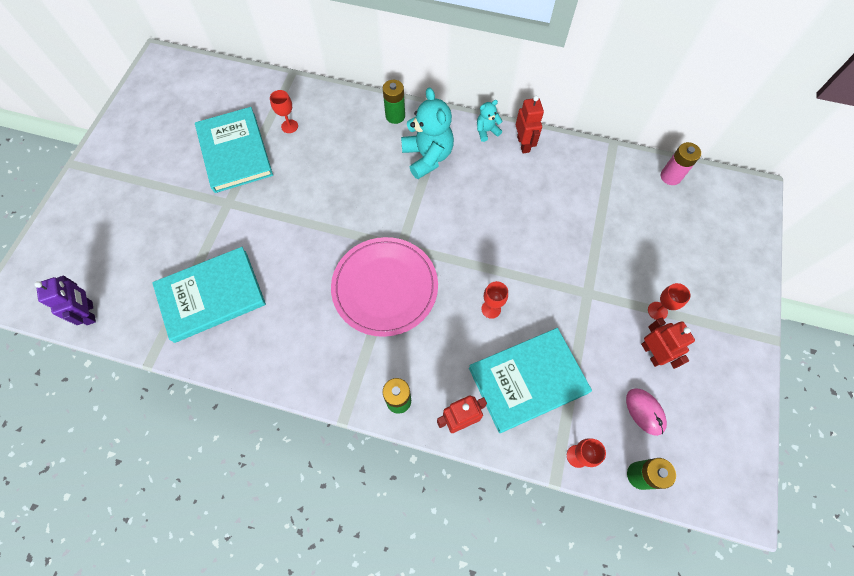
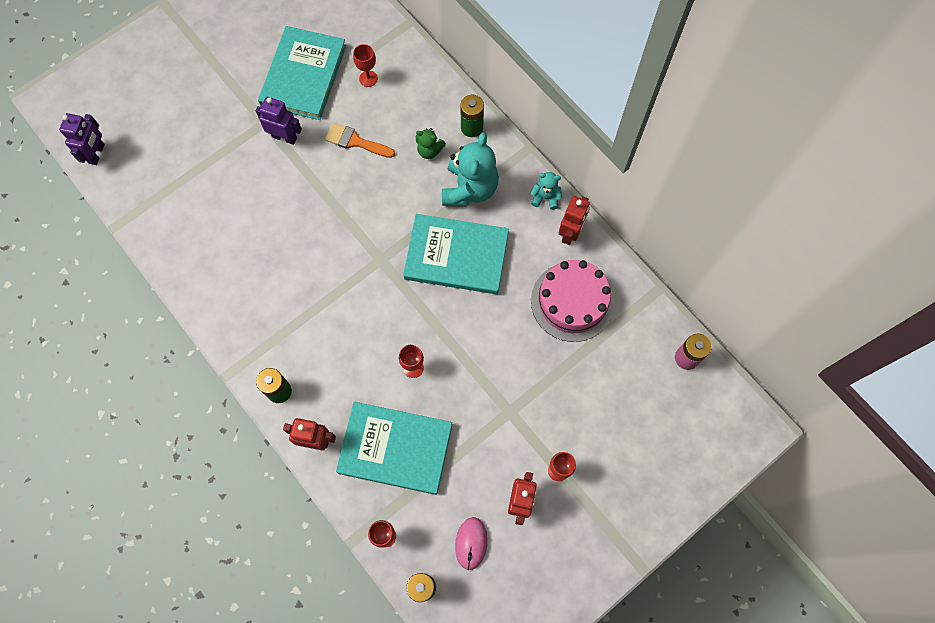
camera: 35 degrees right, 5 degrees up
turquoise book [152,247,266,343] -> turquoise book moved to [403,214,509,294]
pink plate [331,237,438,337] -> none
none -> purple robot [256,97,302,145]
none -> orange brush [325,123,395,158]
none -> green teddy bear [416,128,446,159]
none -> pink cake [531,260,614,342]

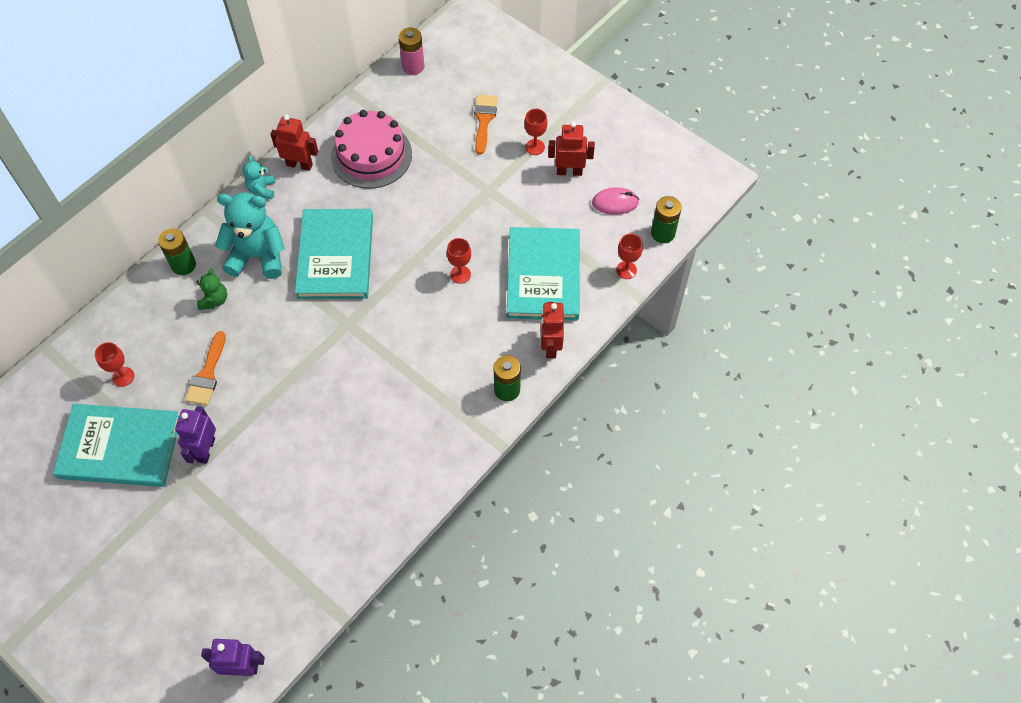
camera: 100 degrees left, 10 degrees down
none -> orange brush [474,94,498,154]

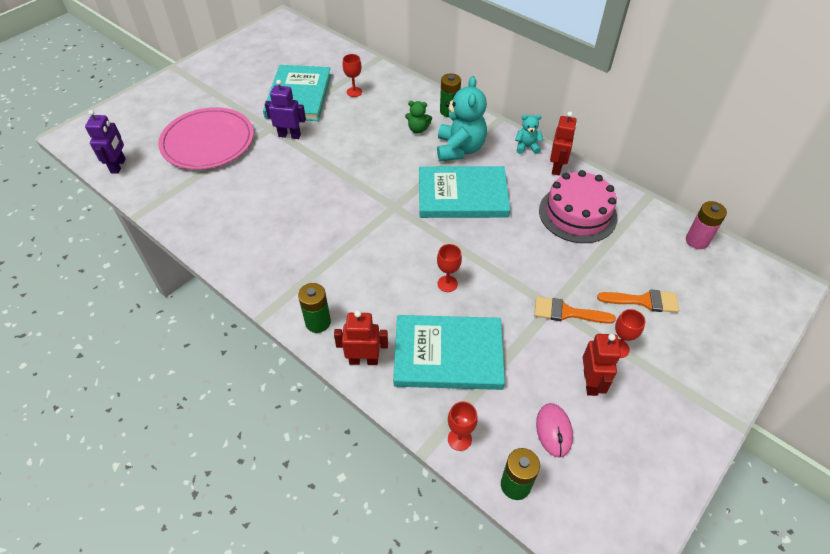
camera: 90 degrees right, 10 degrees down
orange brush [185,331,226,405] -> orange brush moved to [534,297,616,324]
none -> pink plate [158,107,254,170]

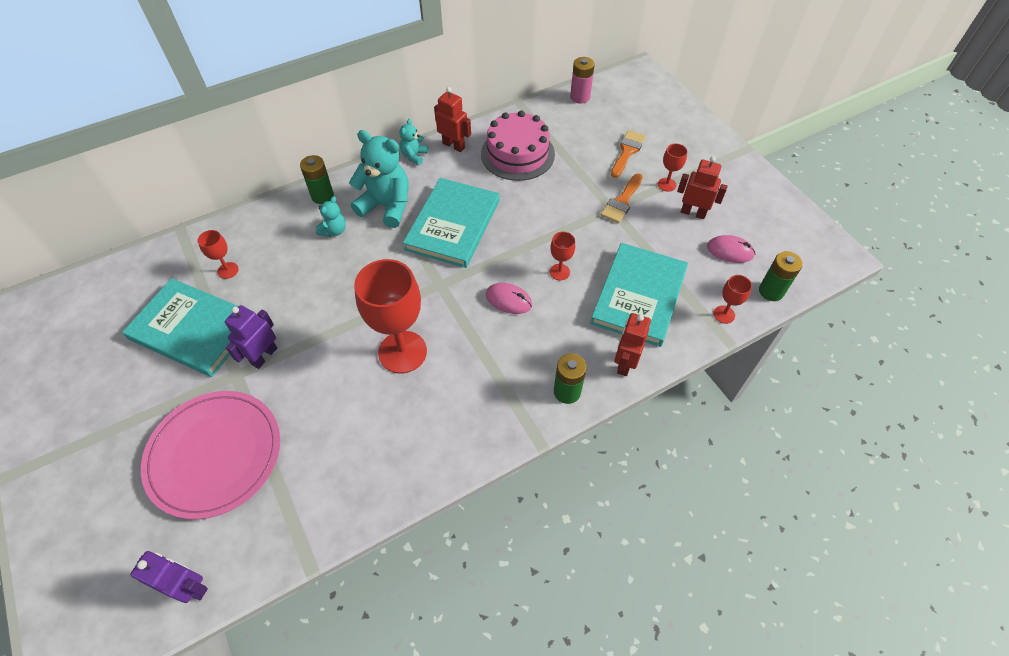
camera: 70 degrees left, 5 degrees up
green teddy bear [405,101,432,134] -> turquoise teddy bear [316,196,346,237]
none -> red goblet [354,259,427,373]
none -> pink mouse [486,283,532,314]

